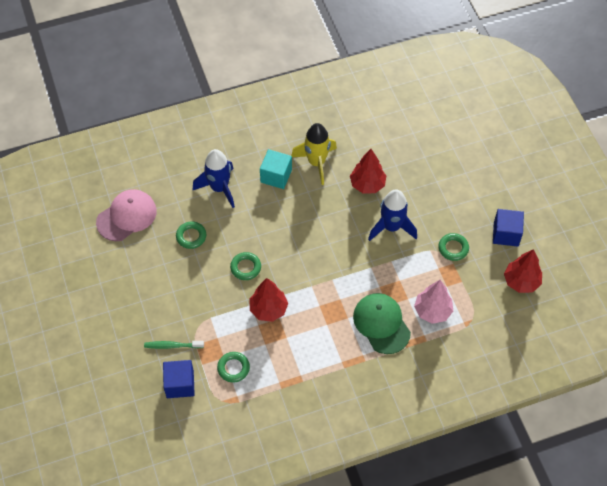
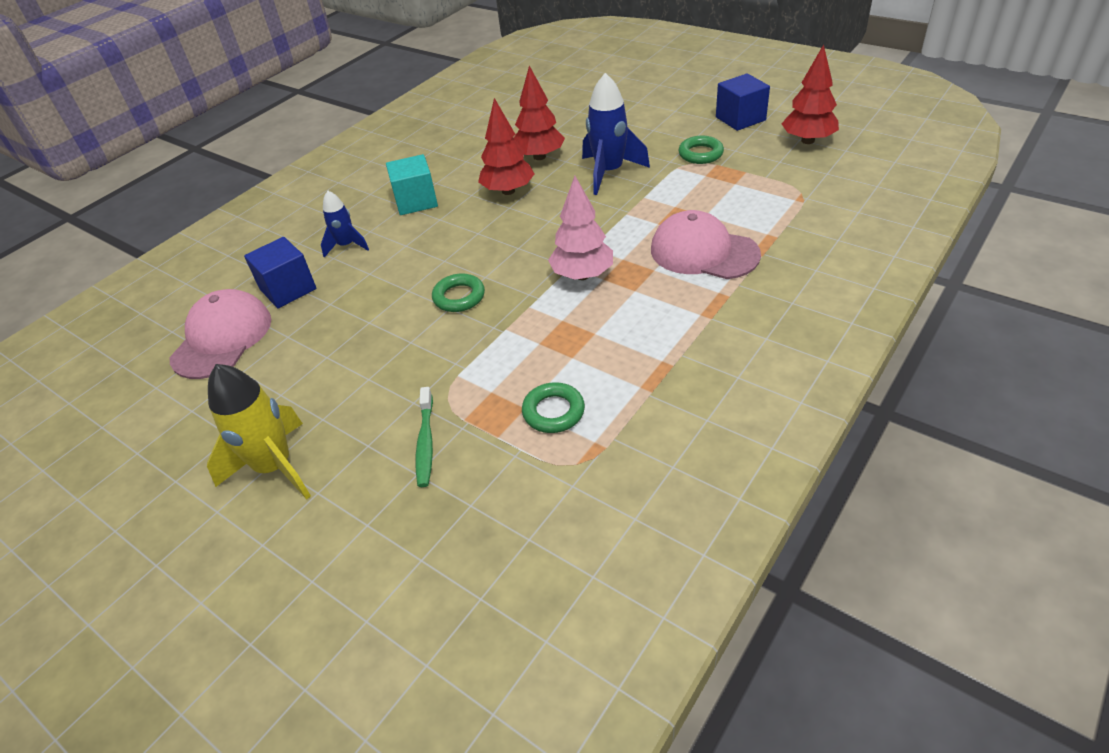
camera: 30 degrees left, 15 degrees down
green toothbrush [144,341,204,349] -> green toothbrush turned 60 degrees counterclockwise [416,387,433,487]
blue cube [163,360,195,398] -> blue cube moved to [244,237,316,308]
green ring [176,221,206,249] -> none
blue rocket [193,149,235,208] -> blue rocket [321,190,369,258], size x0.59
red tree [250,278,288,322] -> red tree moved to [478,98,534,195]
yellow rocket [291,123,337,185] -> yellow rocket moved to [207,364,311,499]
green cap [353,293,411,354] -> pink cap [651,210,761,279]
pink tree [414,280,453,324] -> pink tree moved to [548,176,613,280]

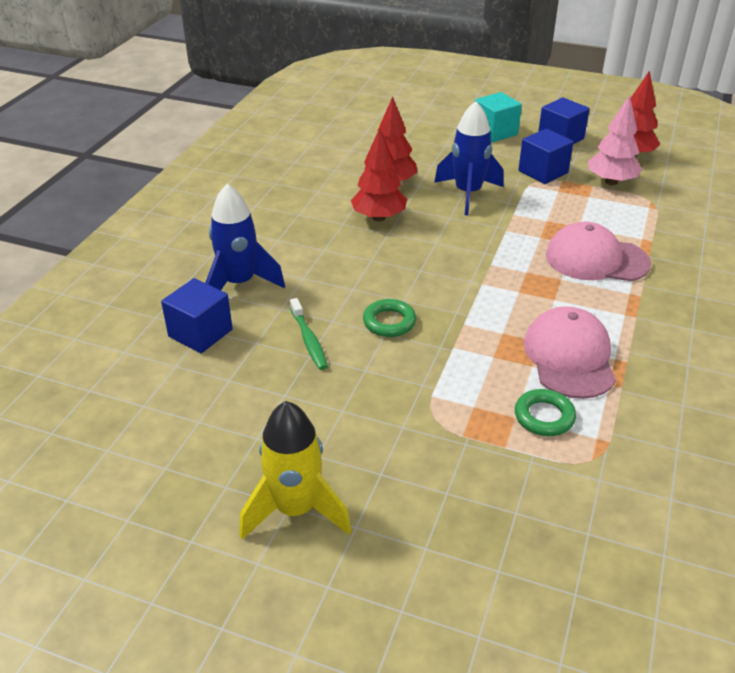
camera: 20 degrees left, 5 degrees down
pink cap [169,289,271,379] -> pink cap moved to [524,306,616,399]
blue rocket [321,190,369,258] -> blue rocket [205,184,285,290], size x1.70
turquoise cube [386,154,438,215] -> turquoise cube moved to [475,92,522,143]
green toothbrush [416,387,433,487] -> green toothbrush moved to [290,298,328,370]
pink tree [548,176,613,280] -> pink tree moved to [588,95,642,185]
green ring [678,136,724,164] -> blue cube [518,128,574,184]

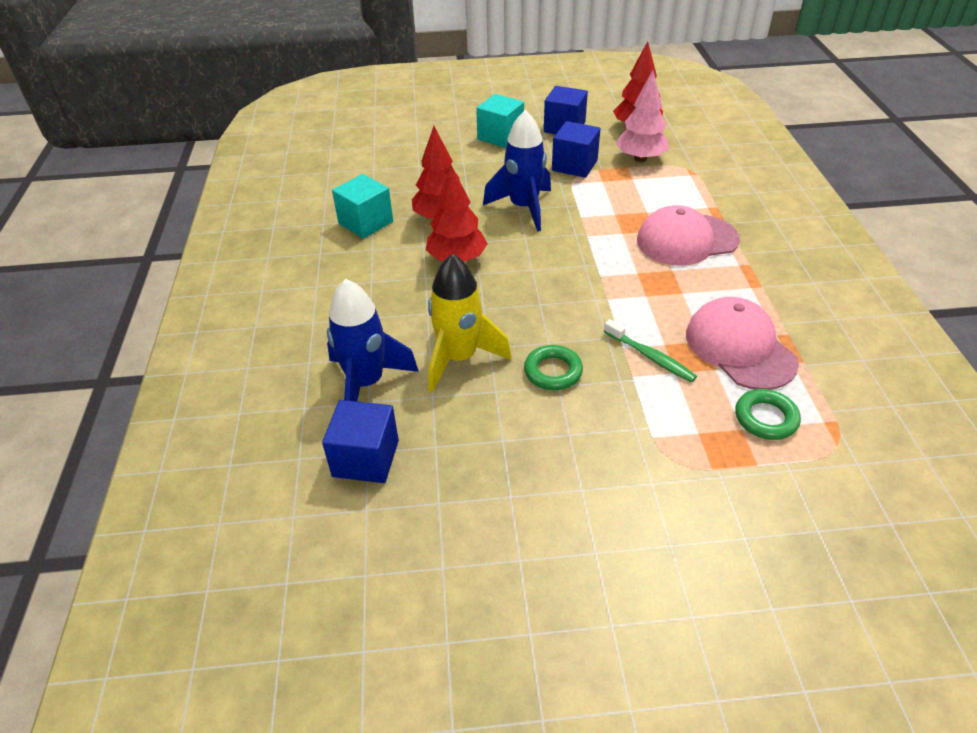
camera: 25 degrees left, 5 degrees up
yellow rocket [239,401,351,539] -> yellow rocket moved to [428,254,512,393]
green toothbrush [290,298,328,370] -> green toothbrush moved to [604,319,697,382]
none -> turquoise cube [332,174,393,239]

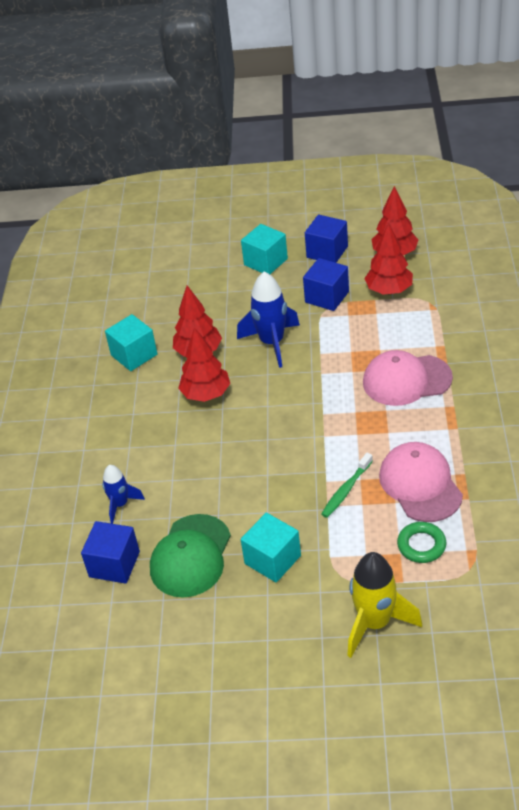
camera: 10 degrees right, 0 degrees up
blue rocket [327,279,419,401] -> blue rocket [102,465,145,524], size x0.59
yellow rocket [428,254,512,393] -> yellow rocket moved to [347,552,422,658]
green ring [524,345,583,390] -> none
green toothbrush [604,319,697,382] -> green toothbrush turned 75 degrees clockwise [321,453,373,518]
pink tree [616,70,669,162] -> red tree [364,223,413,295]
none -> green cap [150,514,231,598]
none -> turquoise cube [241,513,301,582]

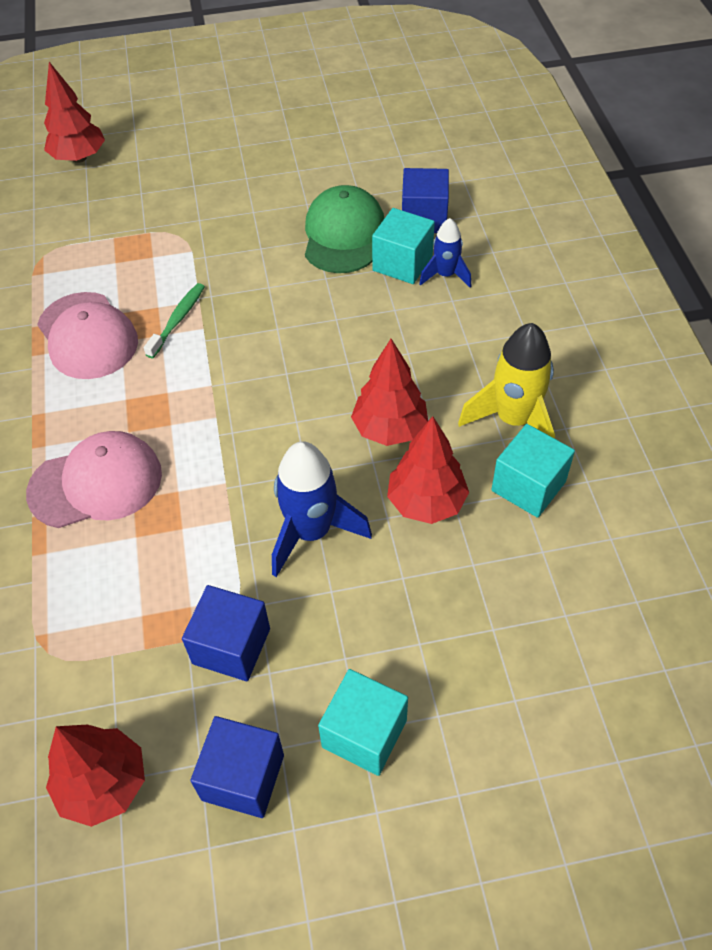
camera: 165 degrees right, 10 degrees up
turquoise cube [241,513,301,582] -> turquoise cube moved to [372,208,435,284]
yellow rocket [347,552,422,658] -> yellow rocket moved to [458,323,555,439]
red tree [364,223,413,295] -> red tree moved to [44,62,105,163]
green ring [397,522,446,563] -> none

